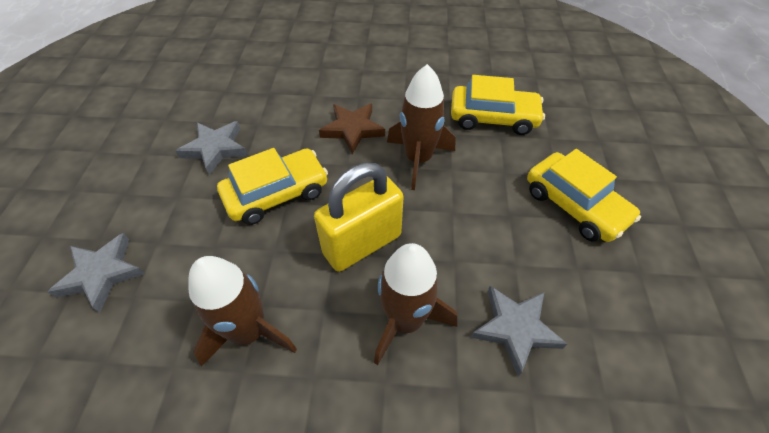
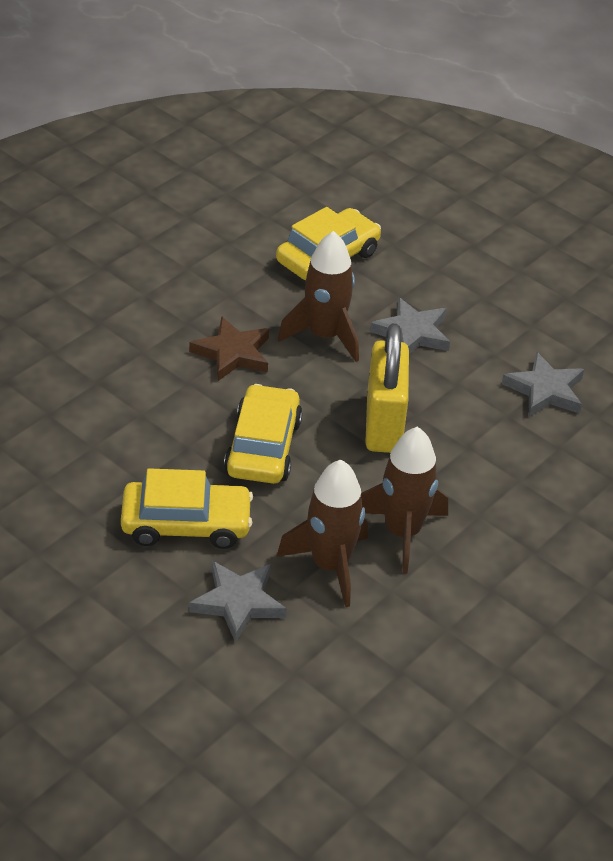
camera: 55 degrees left, 10 degrees down
grey star [176,121,248,175] -> grey star moved to [370,297,450,354]
brown rocket [374,243,457,365] -> brown rocket moved to [277,459,368,607]
yellow car [527,149,641,242] -> yellow car moved to [121,468,253,549]

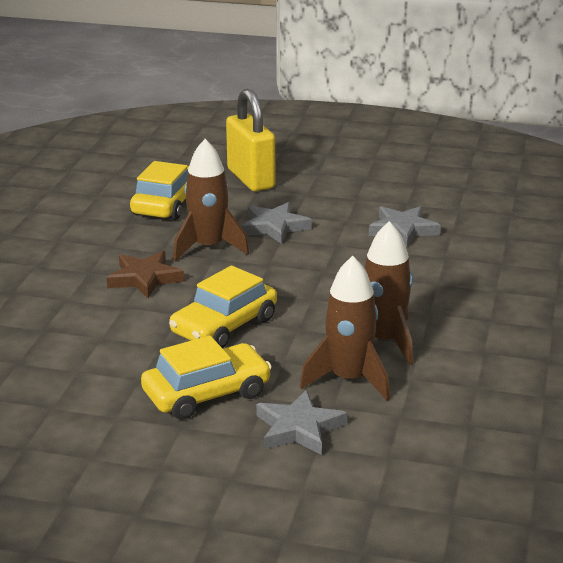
camera: 25 degrees left, 15 degrees down
yellow car [224,384,303,484] -> yellow car turned 120 degrees counterclockwise [169,266,277,348]
yellow padlock [365,323,409,453] -> yellow padlock moved to [226,89,276,191]

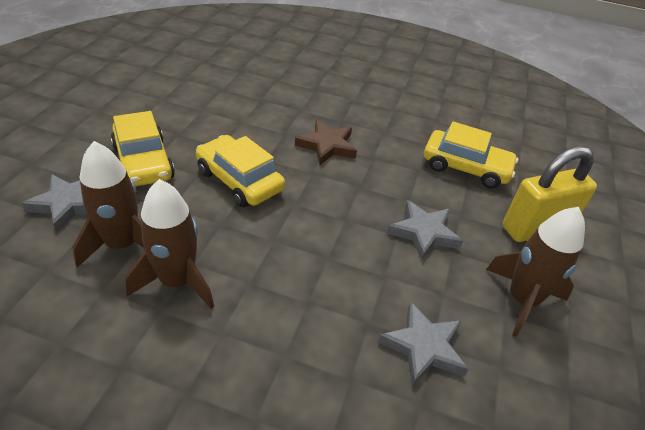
camera: 90 degrees right, 15 degrees up
brown rocket [173,139,249,261] -> brown rocket moved to [486,207,585,337]

